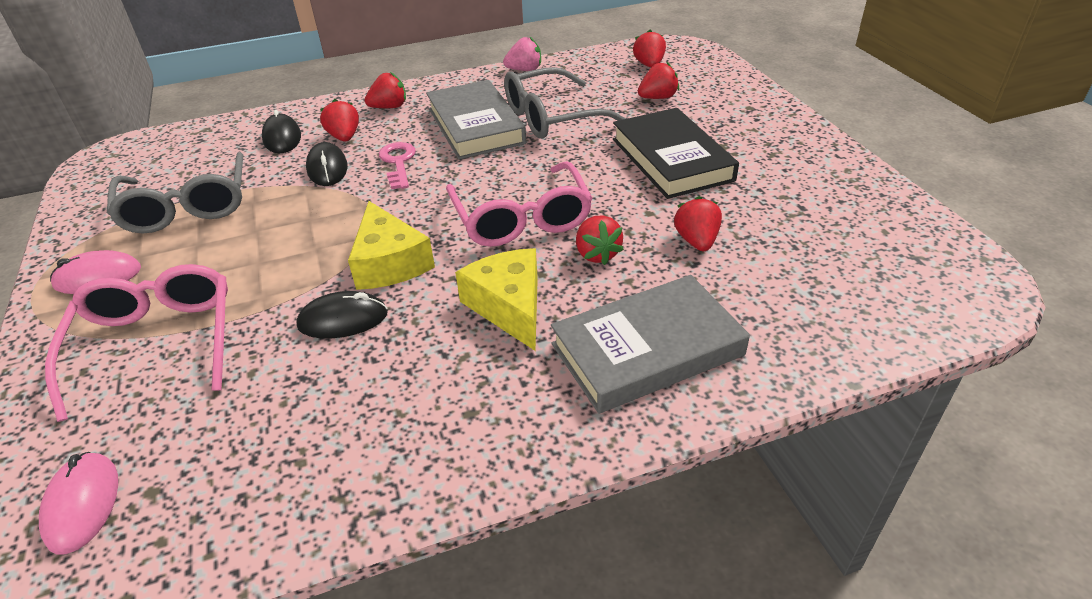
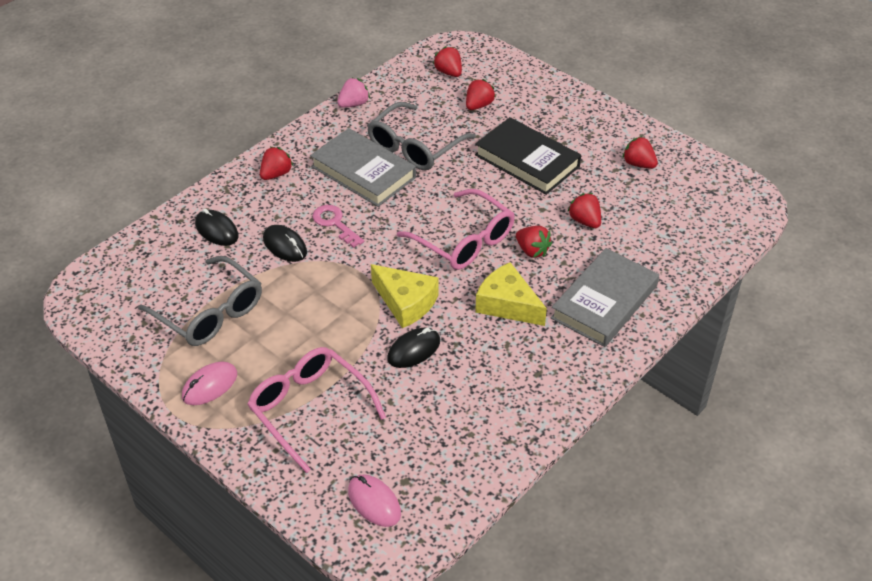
camera: 30 degrees left, 5 degrees up
red strawberry [320,99,359,141] -> red strawberry moved to [622,136,658,169]

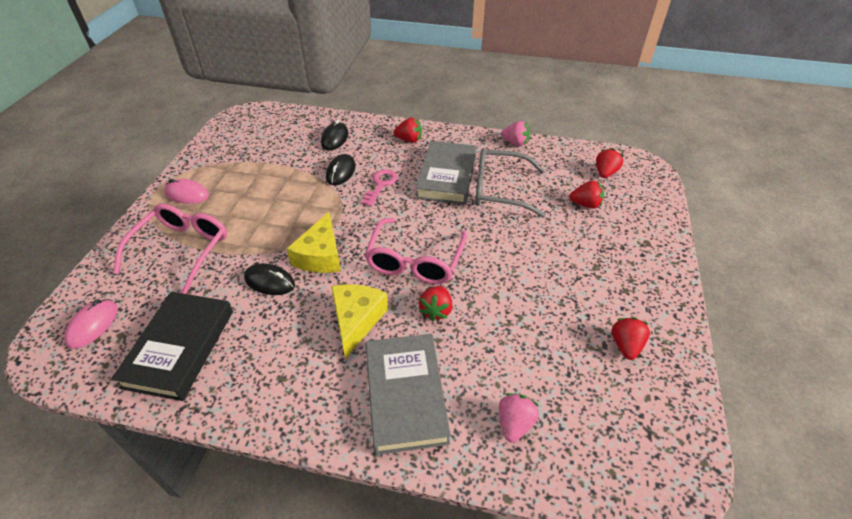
camera: 60 degrees right, 0 degrees up
grey glasses [138,256,262,346] -> none
black book [475,117,581,195] -> black book moved to [111,292,233,401]
grey book [551,248,659,347] -> grey book turned 75 degrees clockwise [365,334,451,455]
red strawberry [567,193,601,228] -> none
none -> pink strawberry [499,393,539,443]

